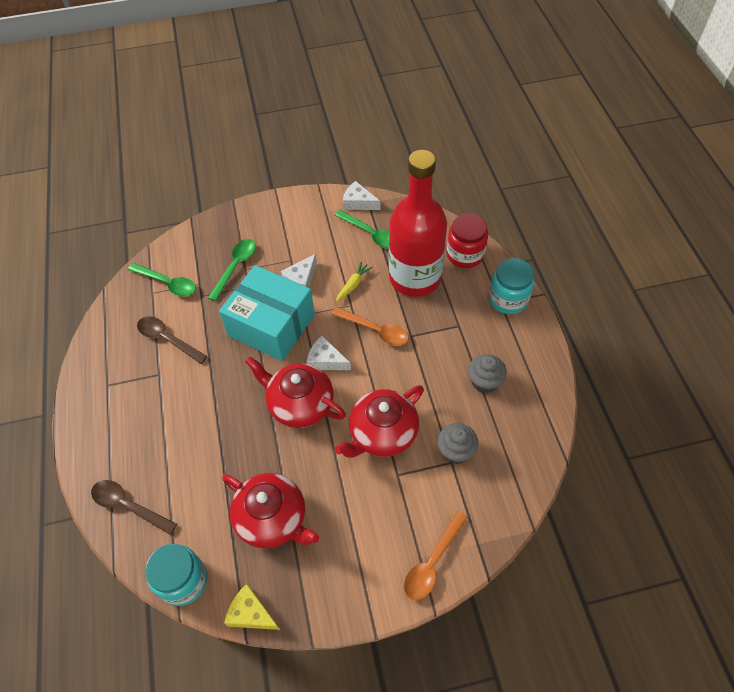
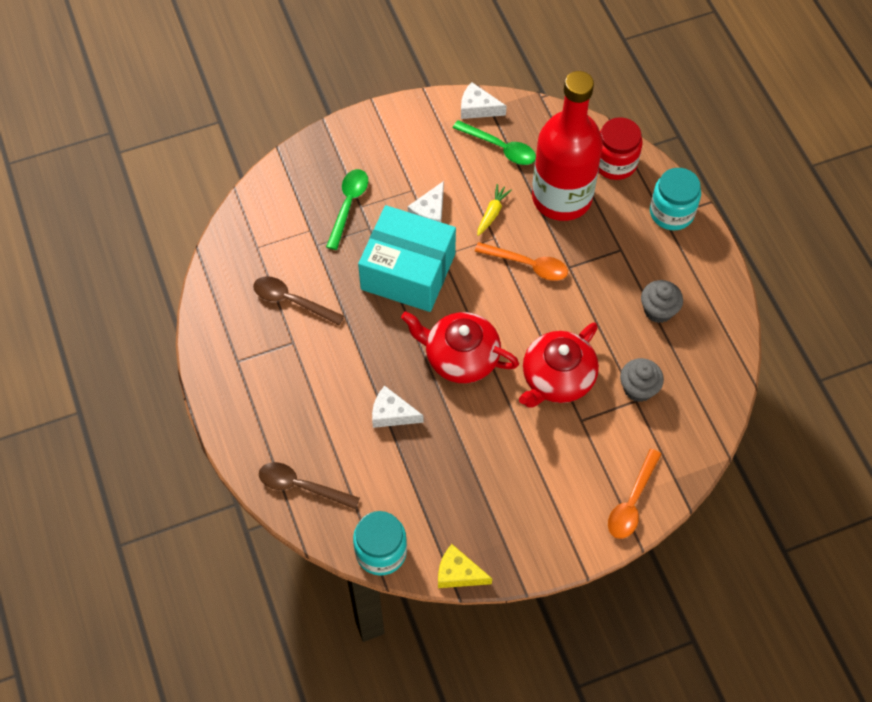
camera: 10 degrees left, 5 degrees up
green spoon [128,263,196,296] -> none
red teapot [222,473,319,548] -> none
white cheese [307,336,351,370] -> white cheese moved to [372,386,424,428]

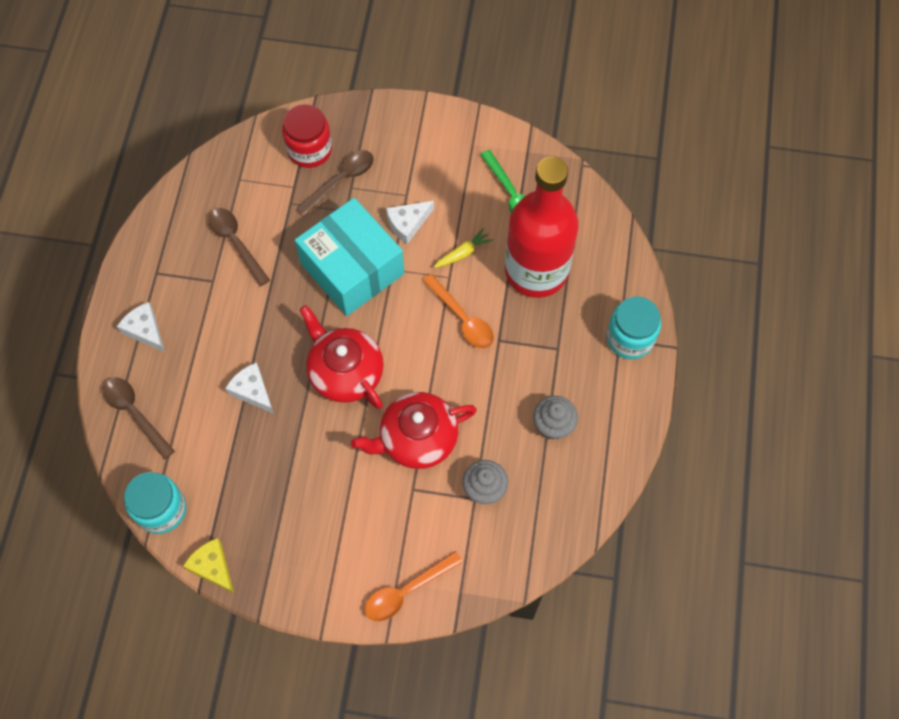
camera: 30 degrees right, 5 degrees up
green spoon [326,169,368,250] -> brown spoon [296,150,374,216]
white cheese [461,82,507,119] -> white cheese moved to [117,302,165,352]
red jar [598,117,643,180] -> red jar moved to [282,104,332,168]

